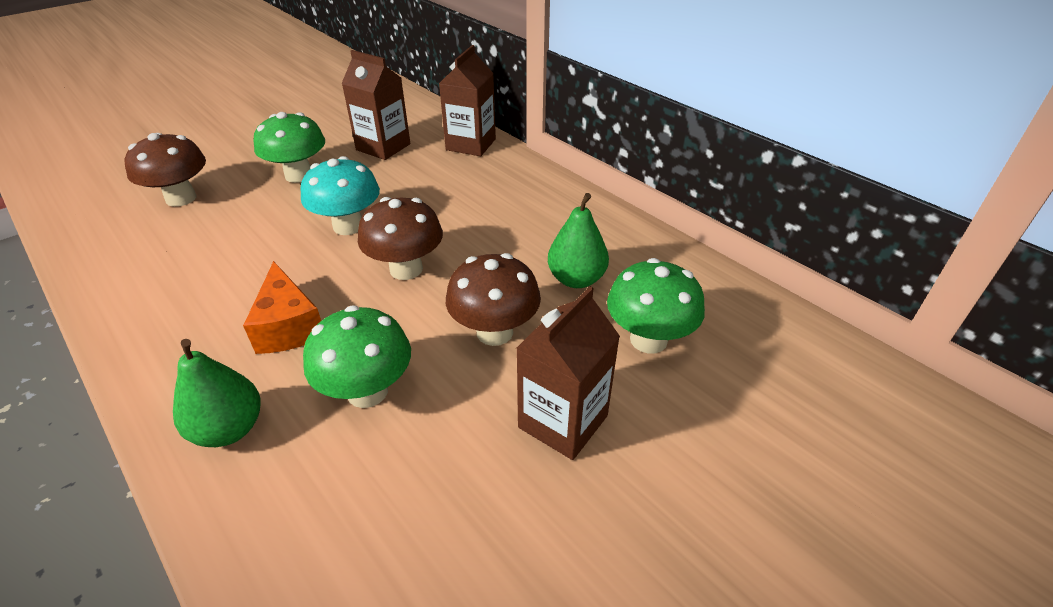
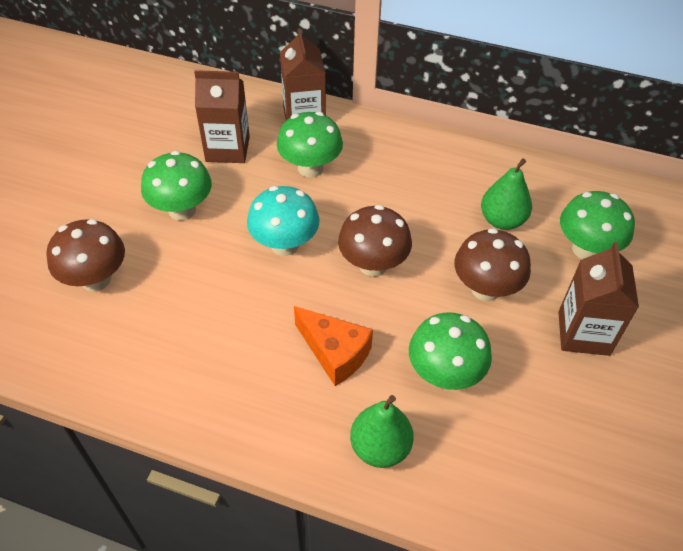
camera: 30 degrees left, 10 degrees up
none -> green mushroom [277,112,343,177]

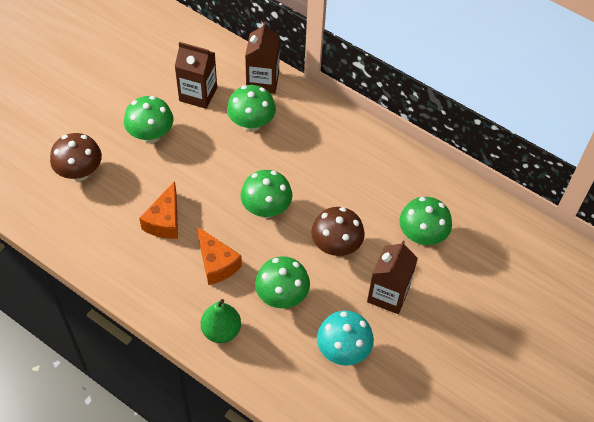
camera: 15 degrees right, 5 degrees up
turquoise mushroom [247,186,319,256] -> turquoise mushroom moved to [317,311,374,366]
brown mushroom [338,205,412,277] -> green mushroom [240,170,293,218]
green pear [481,158,532,230] -> none
none -> orange cheese [139,181,178,239]

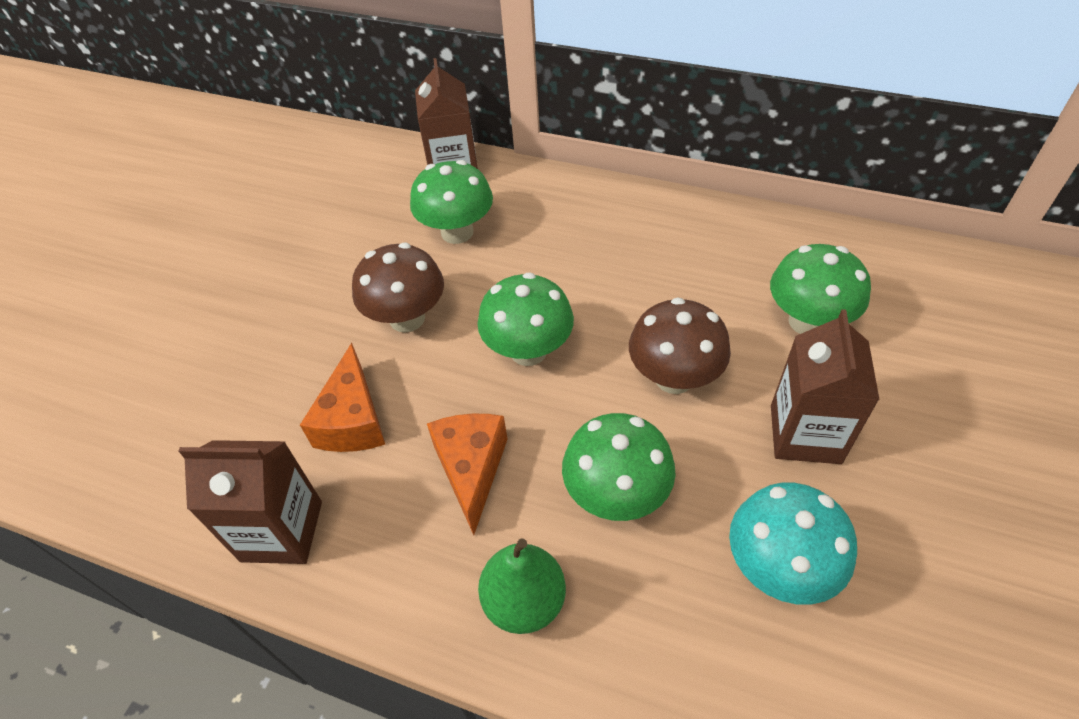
camera: 10 degrees left, 5 degrees down
brown mushroom [50,133,102,181] -> brown mushroom moved to [352,243,444,333]
green mushroom [124,96,173,143] -> none
brown carton [175,42,217,109] -> brown carton moved to [178,440,322,564]
orange cheese [197,227,242,285] -> orange cheese turned 135 degrees counterclockwise [427,414,507,535]

